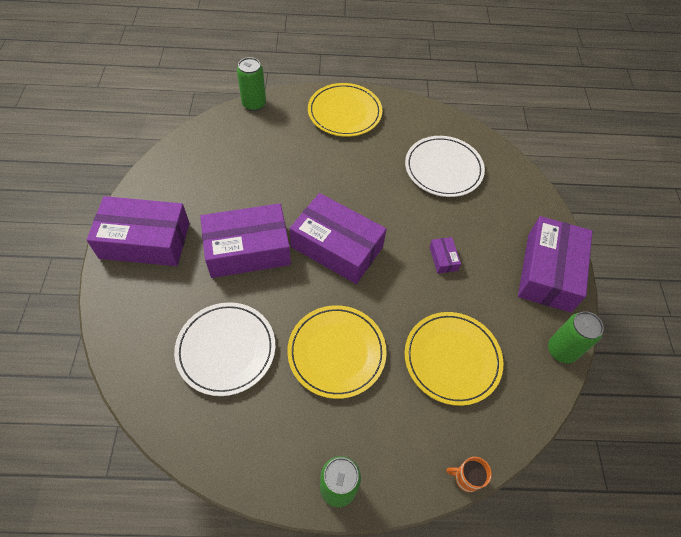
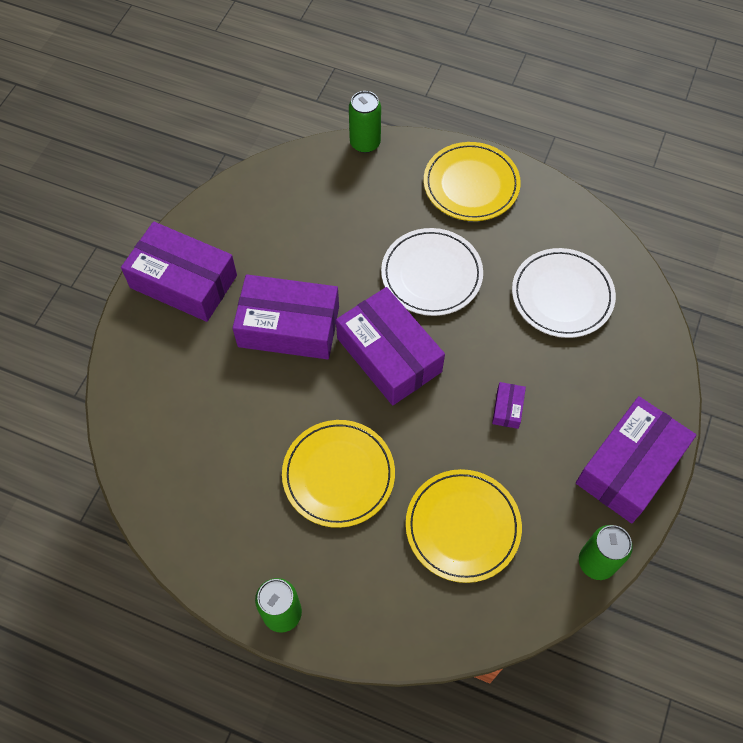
camera: 25 degrees right, 5 degrees up
white plate [174,302,275,396] -> white plate moved to [381,228,483,316]
orange mug [446,457,492,492] -> none

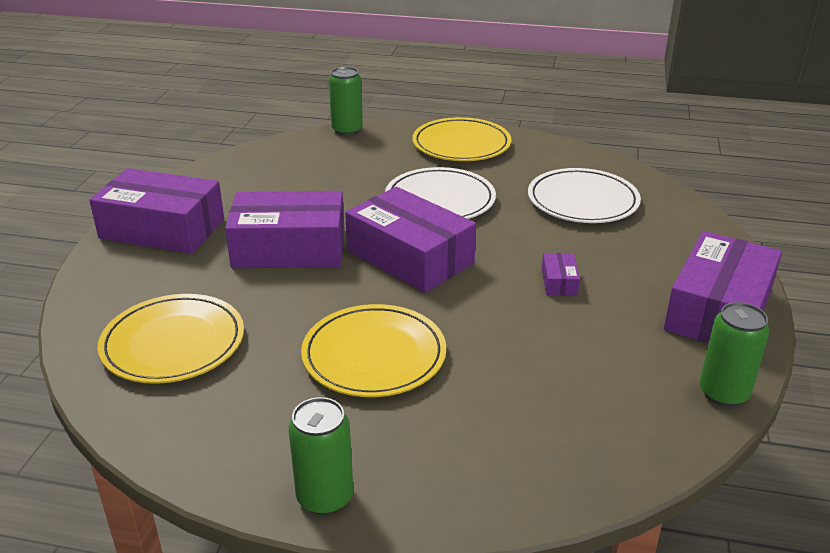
camera: 10 degrees left, 30 degrees down
yellow plate [406,469,522,583] -> yellow plate moved to [98,294,244,384]

